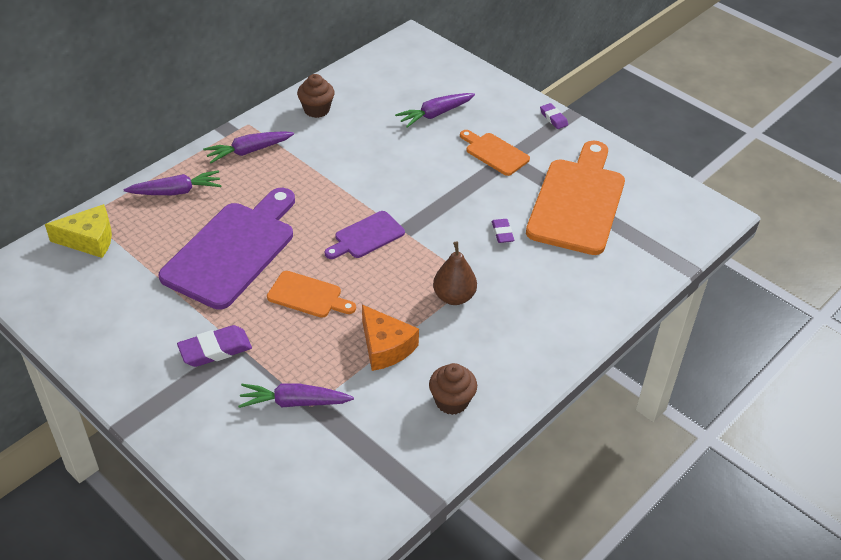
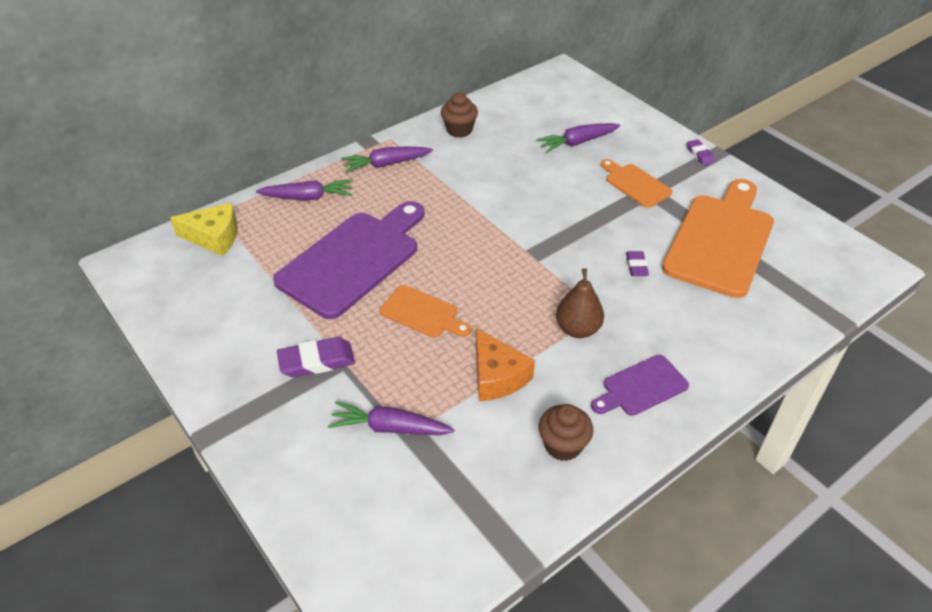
camera: 10 degrees right, 0 degrees up
purple cutting board [325,211,405,259] -> purple cutting board moved to [591,355,689,416]

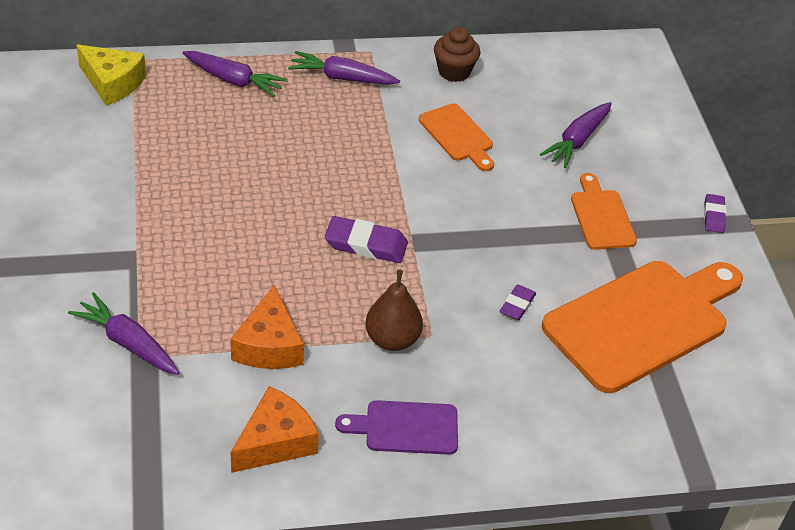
camera: 25 degrees right, 0 degrees up
purple cutting board [273,201,425,319] -> none
purple eraser [277,337,355,378] -> purple eraser moved to [325,216,408,263]
orange cutting board [380,285,471,338] -> orange cutting board moved to [419,103,494,171]
purple carrot [537,123,620,153] -> purple carrot turned 60 degrees counterclockwise [540,102,612,168]
brown cupcake [539,404,593,461] -> orange cheese [230,386,319,473]

